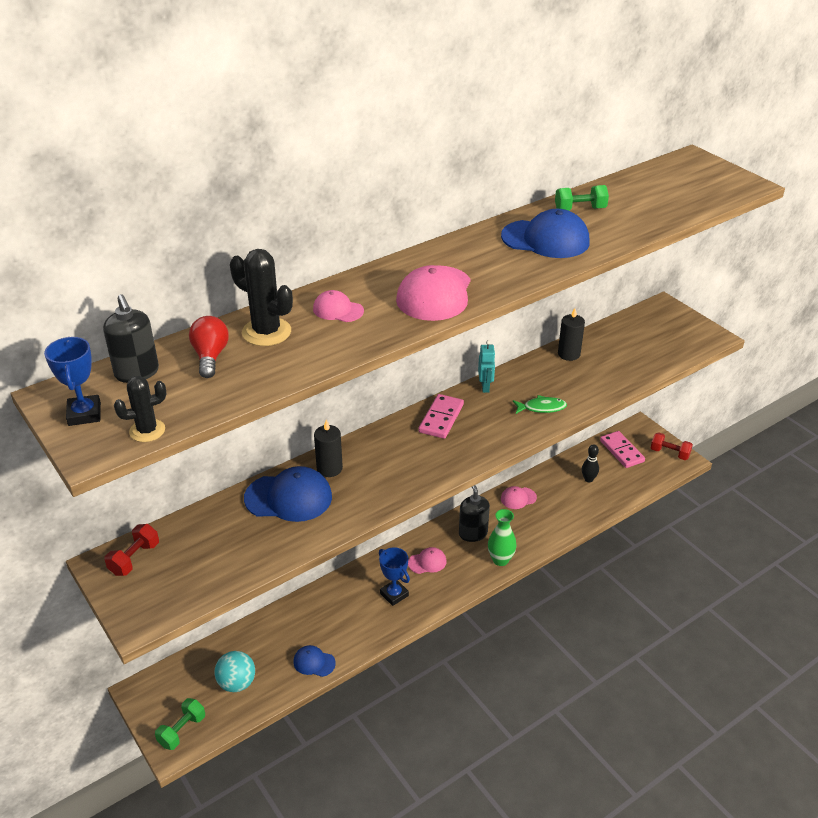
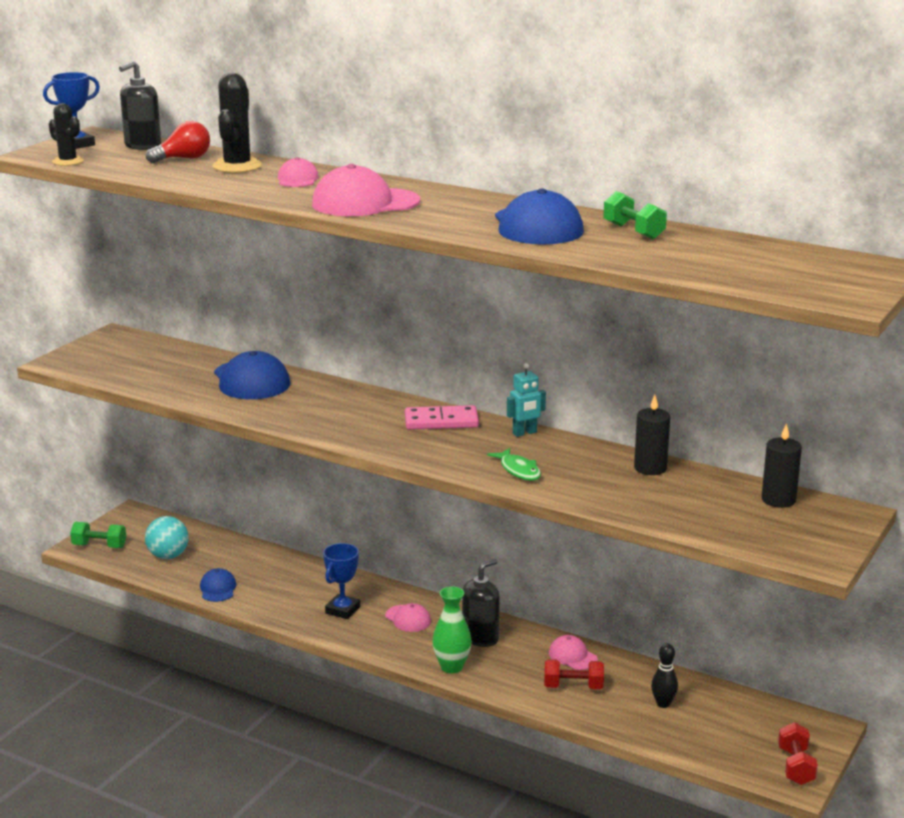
camera: 65 degrees right, 15 degrees down
red dumbbell [104,524,159,576] -> red dumbbell moved to [544,659,604,689]
black candle [314,420,343,477] -> black candle moved to [762,423,802,508]
pink domino [600,431,645,468] -> none

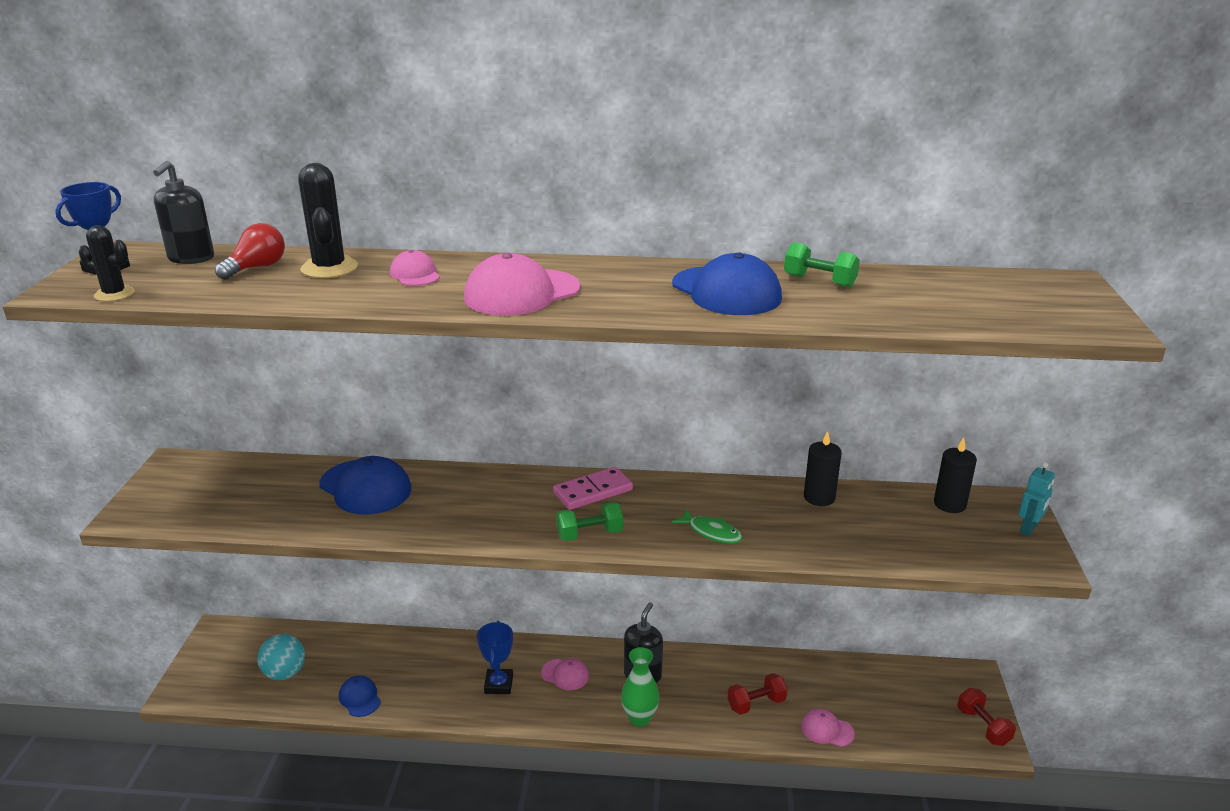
camera: 25 degrees left, 5 degrees up
green dumbbell [70,522,126,548] -> green dumbbell moved to [556,502,623,541]
turquoise robot [507,363,546,437] -> turquoise robot moved to [1019,462,1055,537]
pink cap [549,635,598,670] -> pink cap moved to [801,709,855,747]
black bowling pin [651,643,678,708] -> none

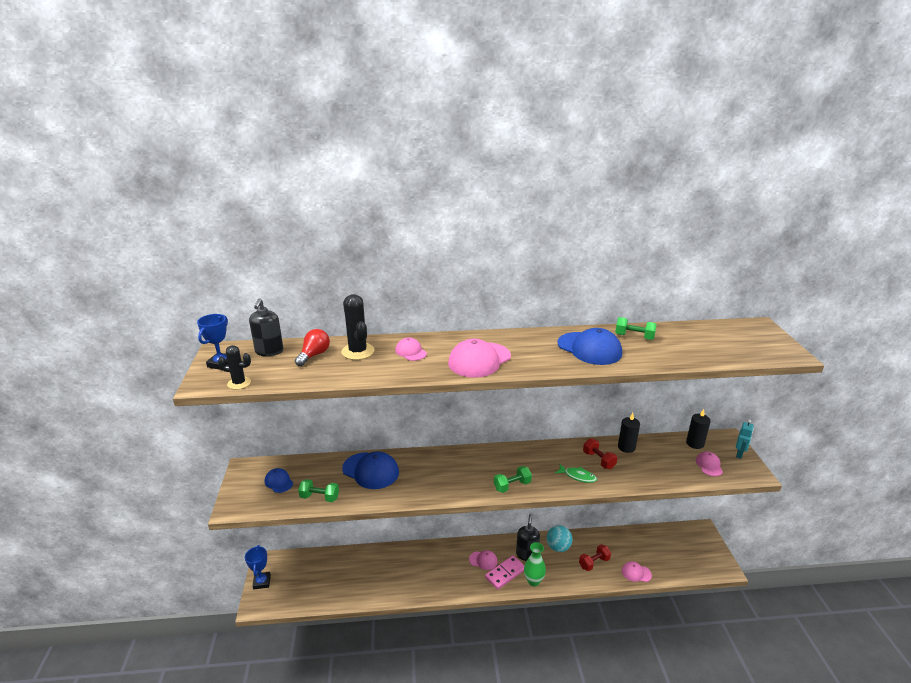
camera: 10 degrees left, 0 degrees up
turquoise ball [257,634,305,680] -> turquoise ball moved to [547,525,572,552]
blue cap [339,676,381,717] -> blue cap moved to [265,468,293,493]
blue trophy [477,621,513,694] -> blue trophy moved to [245,545,271,590]
pink domino [553,467,633,510] -> pink domino moved to [485,555,525,590]
red dumbbell [957,688,1016,746] -> red dumbbell moved to [583,438,617,469]
none -> green dumbbell [298,479,339,502]
none -> pink cap [696,451,723,476]

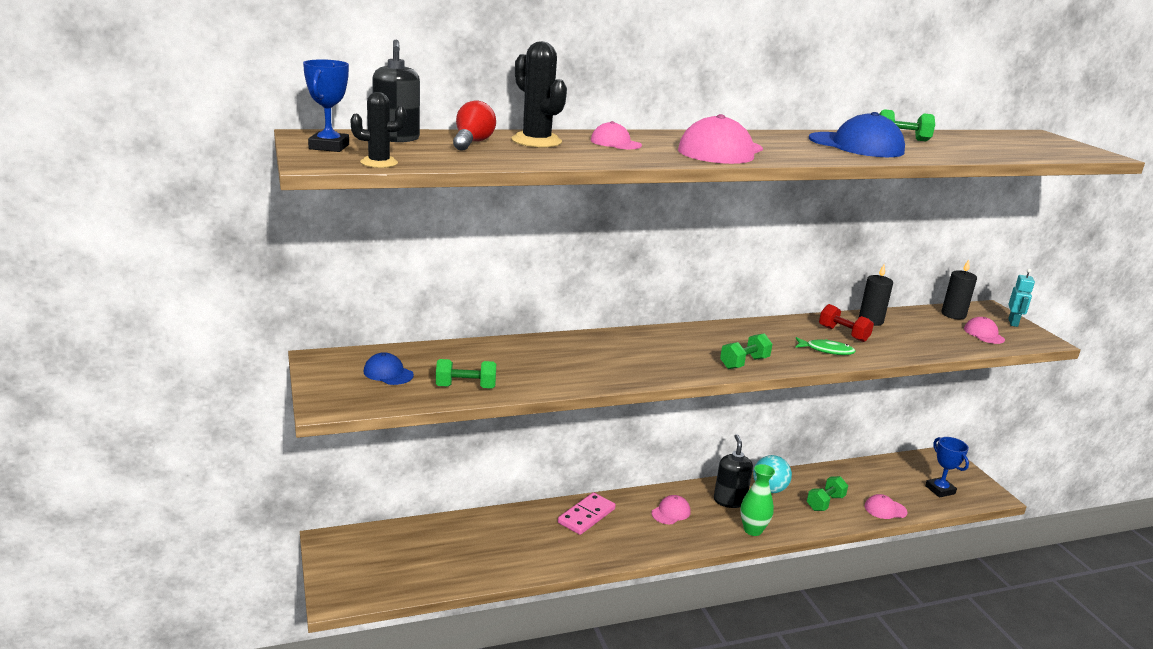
camera: 15 degrees left, 5 degrees down
blue trophy [245,545,271,590] -> blue trophy moved to [925,437,969,498]
blue cap [342,451,399,489] -> none
pink cap [469,550,497,570] -> pink cap turned 45 degrees counterclockwise [651,495,690,524]
pink domino [485,555,525,590] -> pink domino moved to [558,492,616,535]
red dumbbell [579,544,611,571] -> green dumbbell [807,476,848,511]

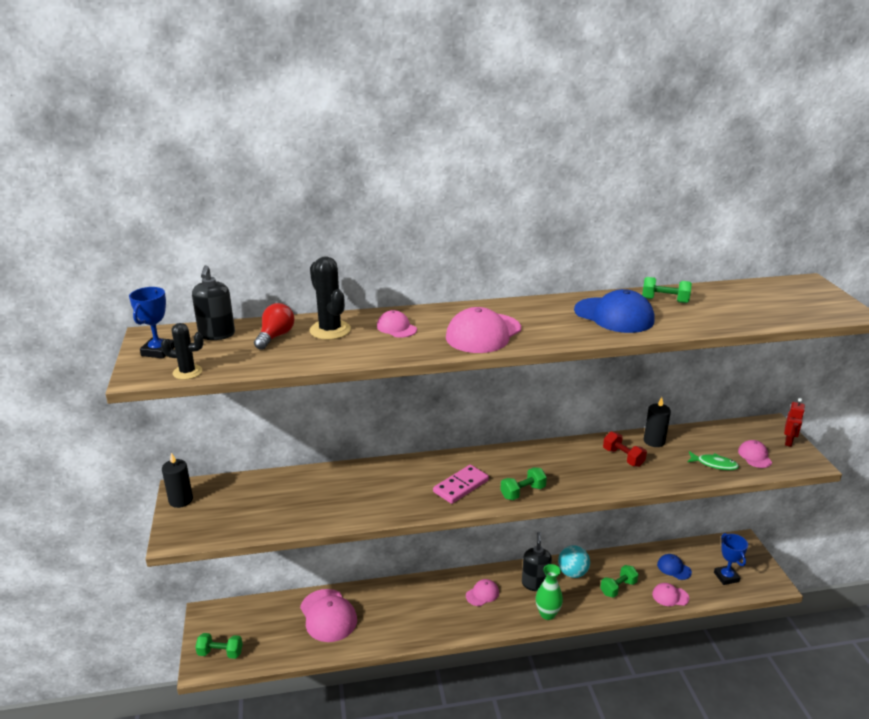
camera: 10 degrees right, 5 degrees up
blue cap [364,352,414,385] -> blue cap moved to [657,554,692,580]
green dumbbell [436,359,496,389] -> green dumbbell moved to [195,633,243,659]
pink domino [558,492,616,535] -> pink domino moved to [433,465,489,504]
green fish [795,337,856,355] -> green fish moved to [687,451,739,470]
black candle [941,260,977,319] -> black candle moved to [162,453,193,508]
turquoise robot [1008,268,1035,327] -> red robot [784,398,805,447]
none -> pink cap [300,589,357,642]

